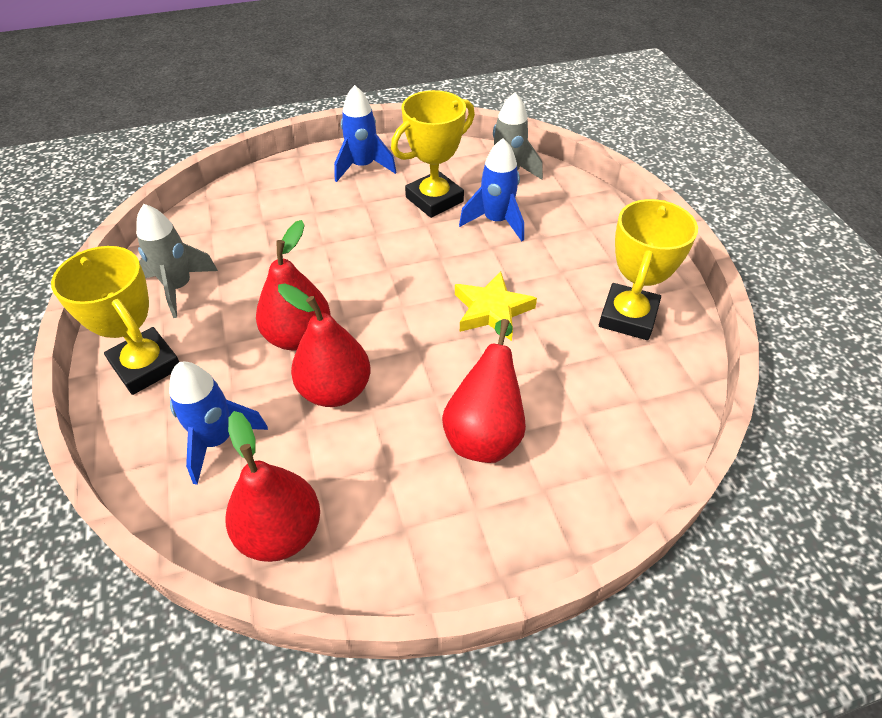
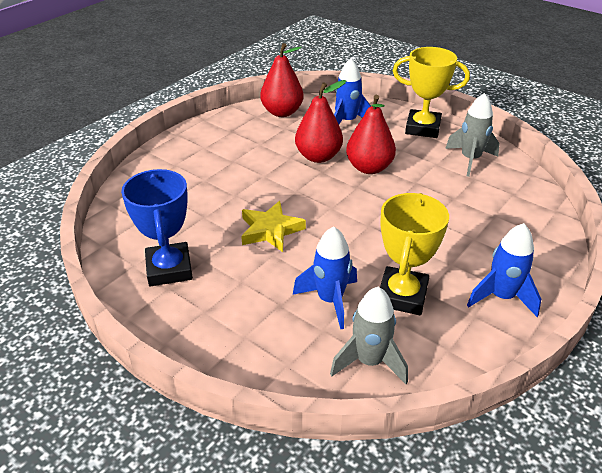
camera: 145 degrees right, 10 degrees down
red pear [442,319,526,463] -> none
yellow trophy [599,199,698,340] -> blue trophy [121,169,193,286]

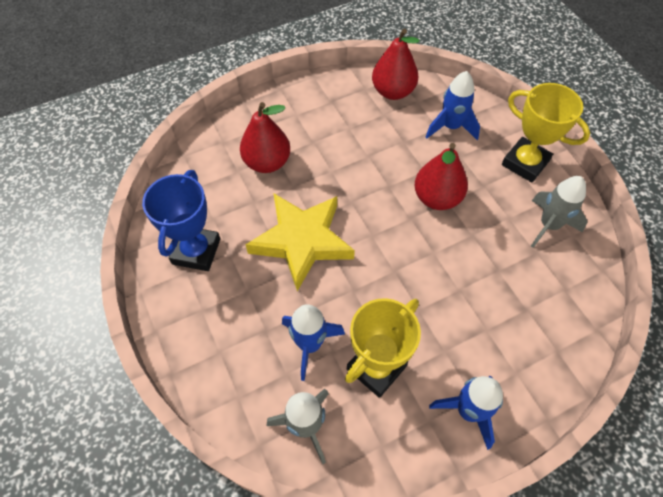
camera: 25 degrees right, 20 degrees up
yellow star [241,201,306,252] -> yellow star [245,193,355,291], size x1.62
red pear [295,80,346,163] -> red pear moved to [240,102,290,173]

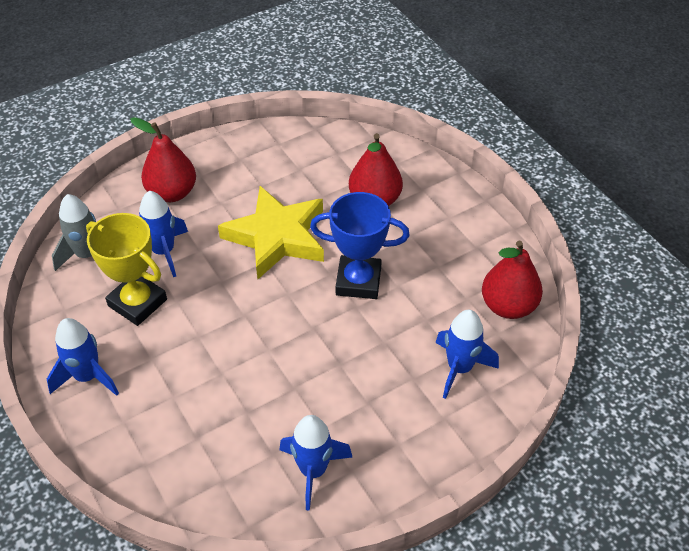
camera: 85 degrees right, 10 degrees down
blue trophy [142,170,221,271] -> blue trophy moved to [310,192,410,299]
red pear [414,143,468,210] -> red pear moved to [130,117,196,202]
yellow trophy [502,83,590,182] -> none
grey rocket [531,176,587,248] -> blue rocket [279,415,353,511]

